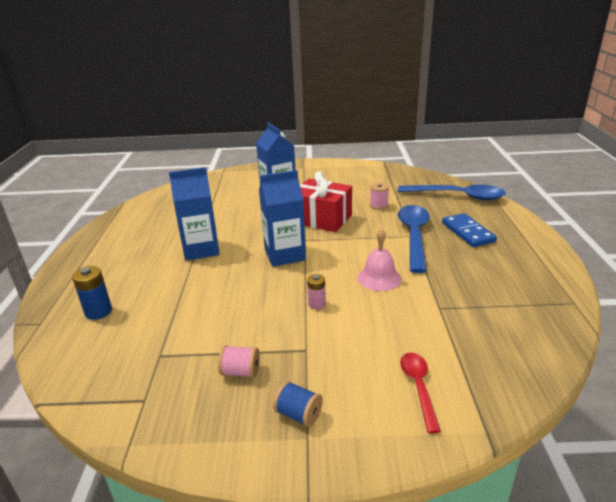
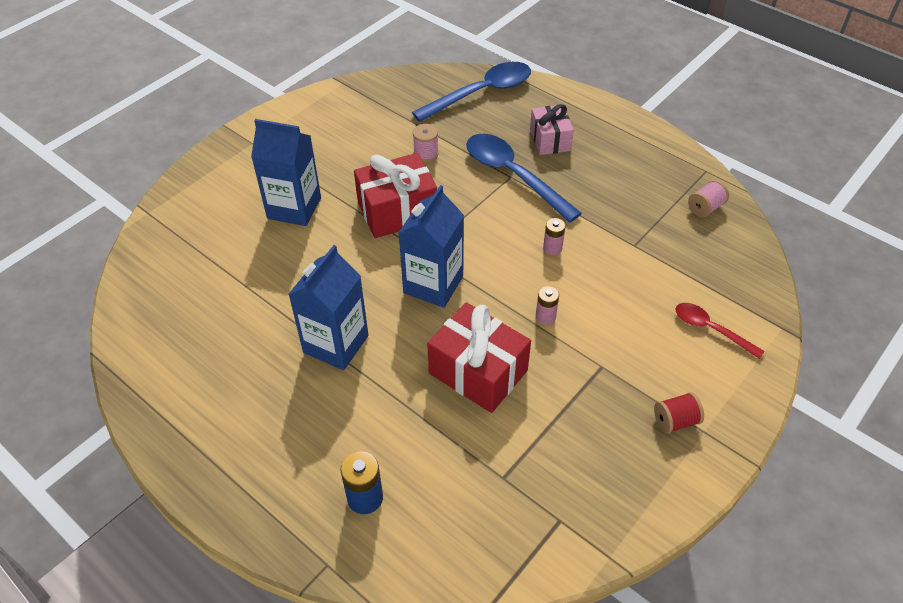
camera: 50 degrees left, 20 degrees up
pink spool [218,345,260,378] -> pink spool moved to [688,180,729,217]
blue spool [273,381,323,427] -> red spool [654,392,704,434]
pink bell [358,228,402,291] -> pink battery [543,218,566,255]
blue domino [442,213,497,247] -> pink gift [530,104,574,155]
none -> red gift [427,302,531,413]

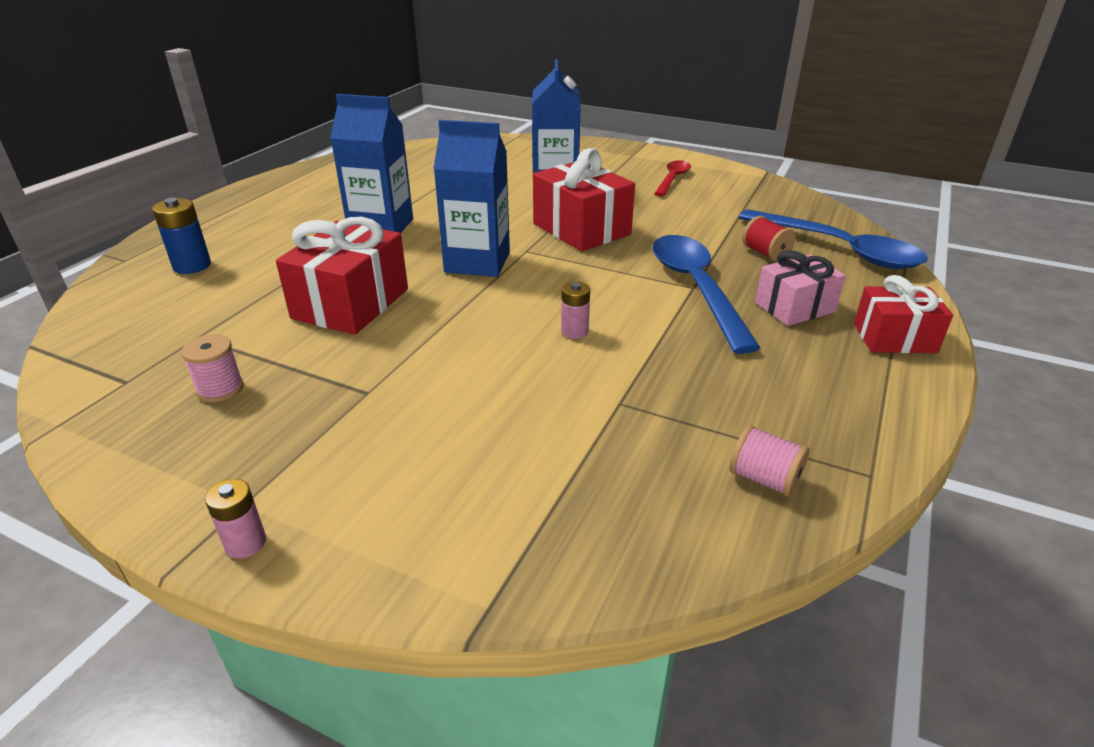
camera: 75 degrees right, 15 degrees down
pink spool [413,124,439,162] -> pink spool moved to [181,334,244,403]
blue spoon [466,134,582,223] -> blue spoon turned 45 degrees counterclockwise [652,235,761,354]
pink battery [536,286,559,325] -> pink battery moved to [205,479,266,558]
red spool [654,392,704,434] -> red spool moved to [742,216,795,261]
red spoon [676,303,765,359] -> red spoon moved to [654,160,691,197]
none -> red gift [854,275,953,353]

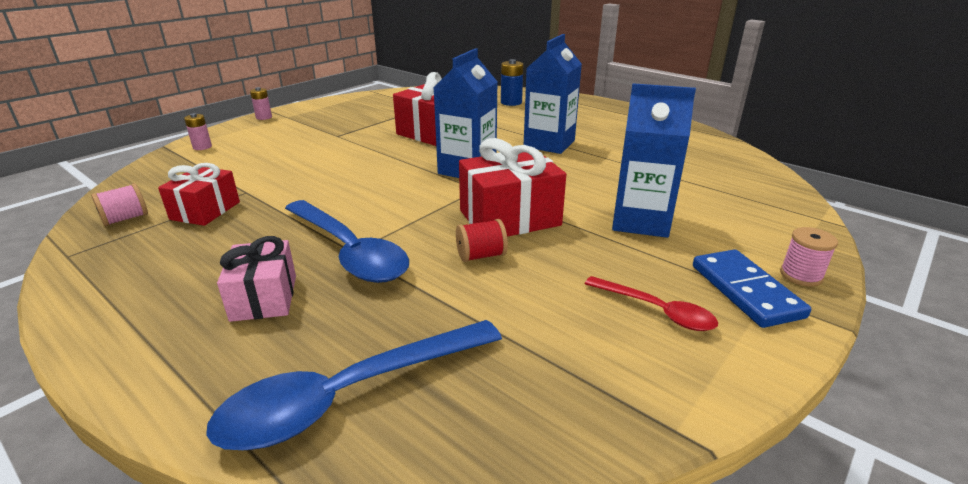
camera: 105 degrees right, 5 degrees down
pink spool [181,334,244,403] -> pink spool moved to [780,227,838,287]
pink battery [561,282,590,339] -> pink battery moved to [184,113,212,150]
blue spoon [652,235,761,354] -> blue spoon turned 45 degrees clockwise [285,200,409,283]
red spool [742,216,795,261] -> red spool moved to [456,219,508,262]
red gift [854,275,953,353] -> red gift moved to [158,163,240,226]
none -> blue domino [693,249,811,328]

